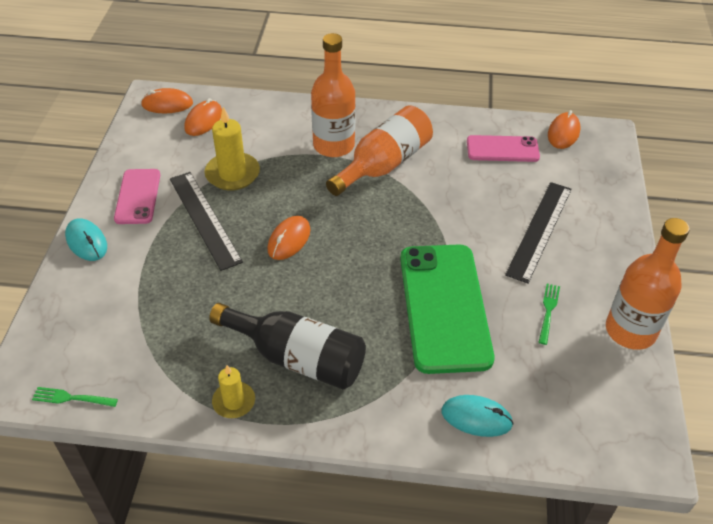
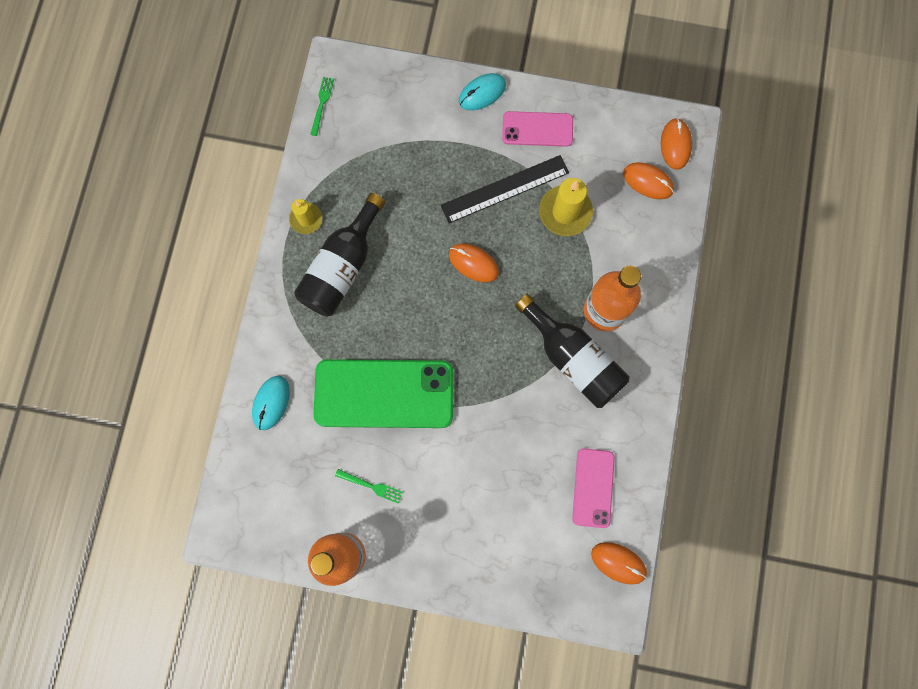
camera: 95 degrees right, 30 degrees up
orange bottle [326,105,433,196] -> black bottle [515,294,630,408]
black ruler [505,182,572,284] -> none

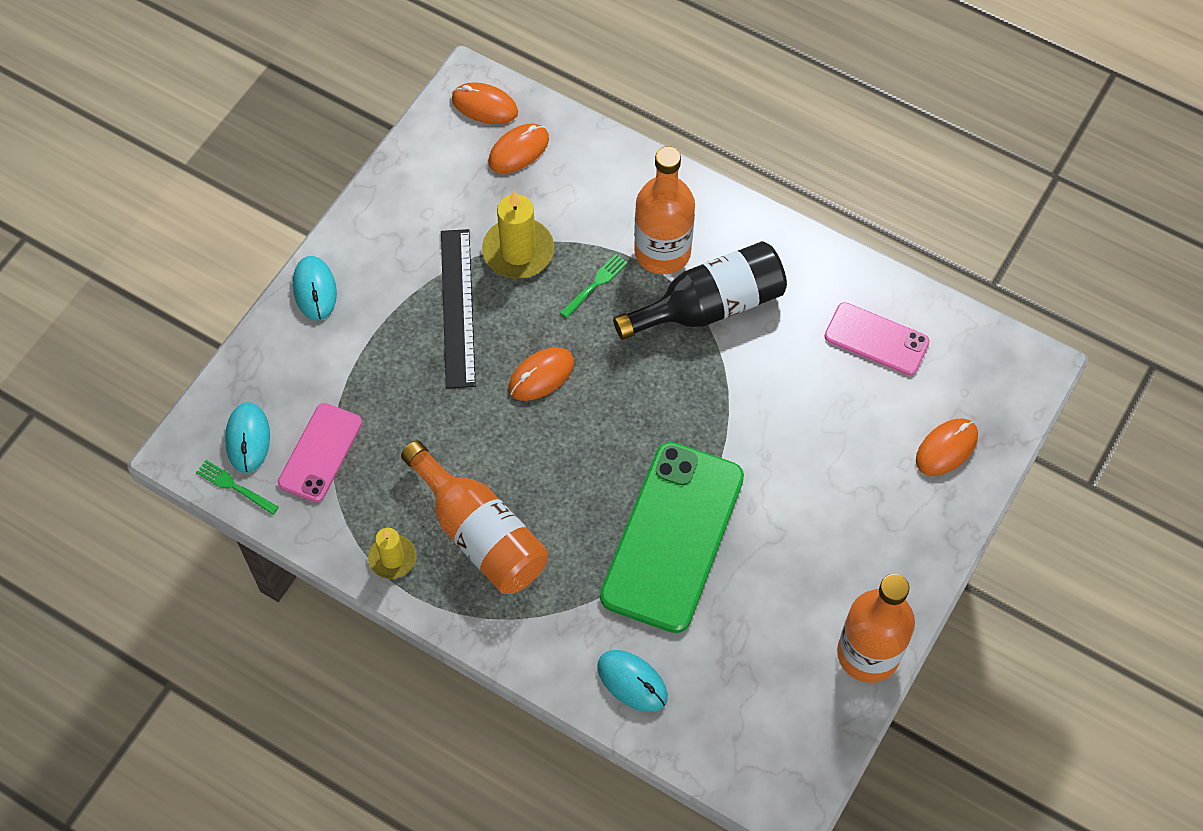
camera: 70 degrees left, 15 degrees down
black bottle [294,193,385,317] -> orange bottle [401,440,548,594]
green fork [335,469,403,504] -> green fork moved to [560,254,628,318]
pink phone [502,111,573,147] -> pink phone moved to [278,403,362,502]
orange mouse [591,542,647,585] -> orange mouse moved to [916,418,978,476]
none -> turquoise mouse [225,402,270,473]

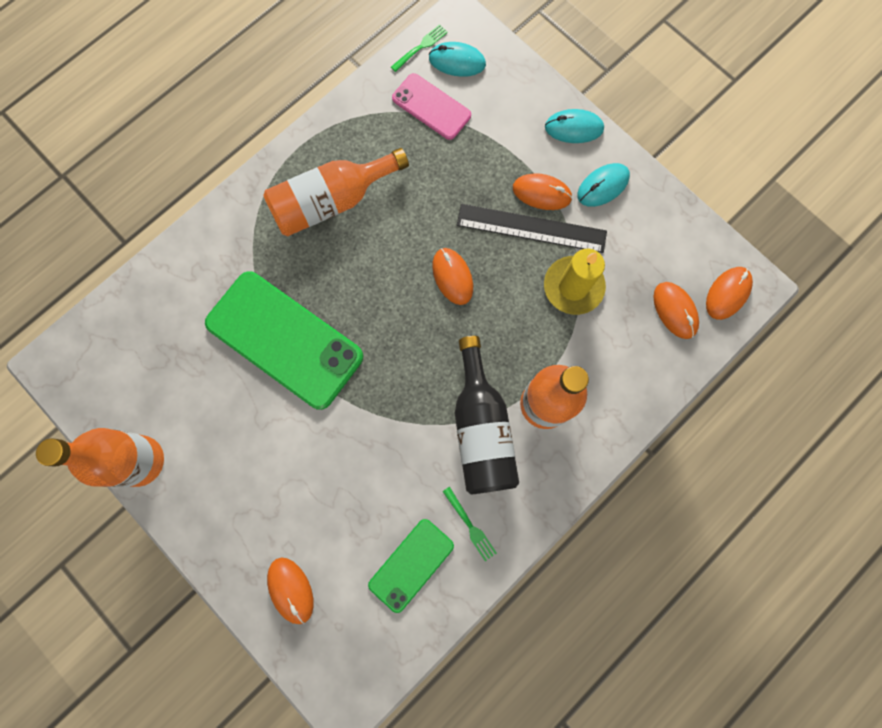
camera: 105 degrees right, 15 degrees up
yellow candle [368,528,416,579] -> none
green fork [560,254,628,318] -> green fork moved to [442,487,497,561]
turquoise mouse [597,650,668,712] -> turquoise mouse moved to [577,163,630,207]
pink phone [825,302,930,375] -> green phone [368,519,454,613]
none -> orange mouse [513,173,572,210]

